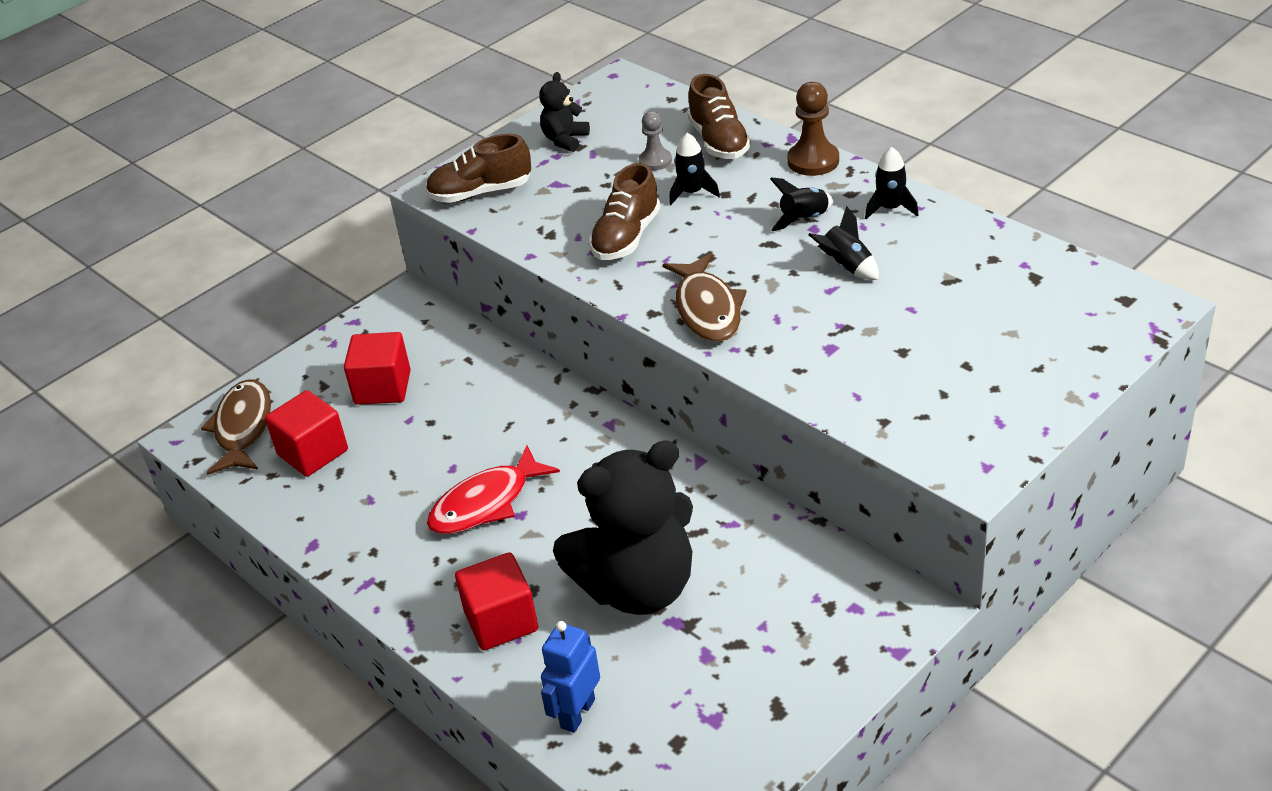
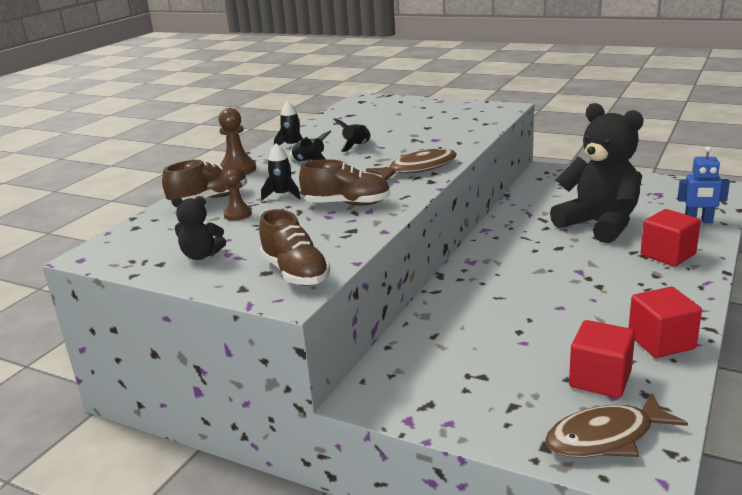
camera: 110 degrees left, 15 degrees down
red cube [344,332,411,405] -> red cube moved to [629,287,702,358]
red fish [427,445,560,534] -> none
grey pawn [639,111,672,170] -> brown pawn [224,170,252,221]

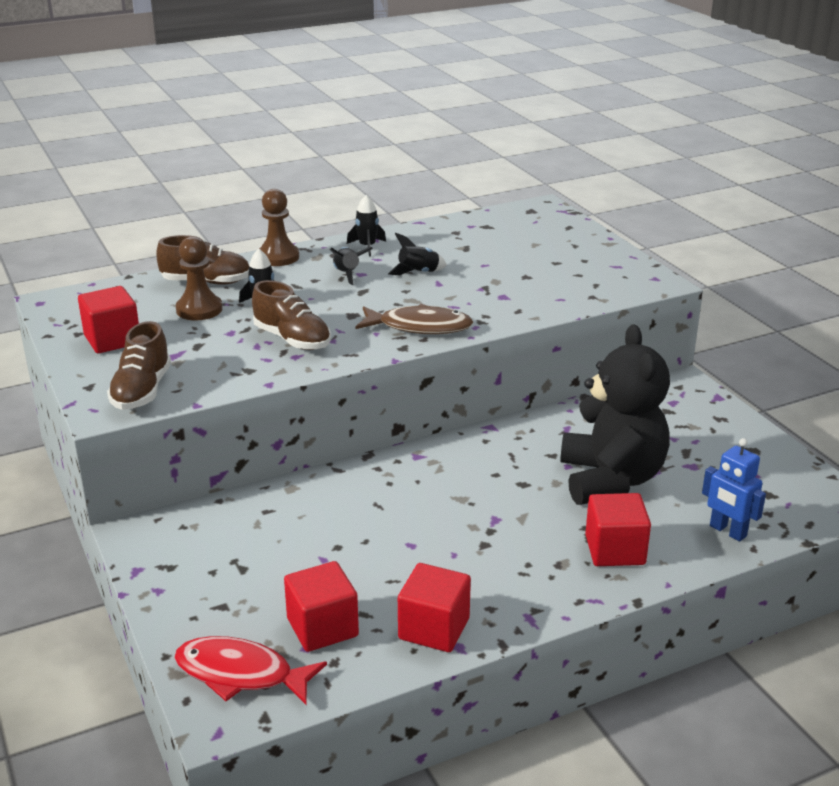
camera: 35 degrees right, 5 degrees up
black teddy bear [171,196,226,260] -> red cube [78,286,139,353]
brown pawn [224,170,252,221] -> brown pawn [176,236,222,320], size x1.54
brown fish [545,393,688,458] -> red fish [174,636,327,705]

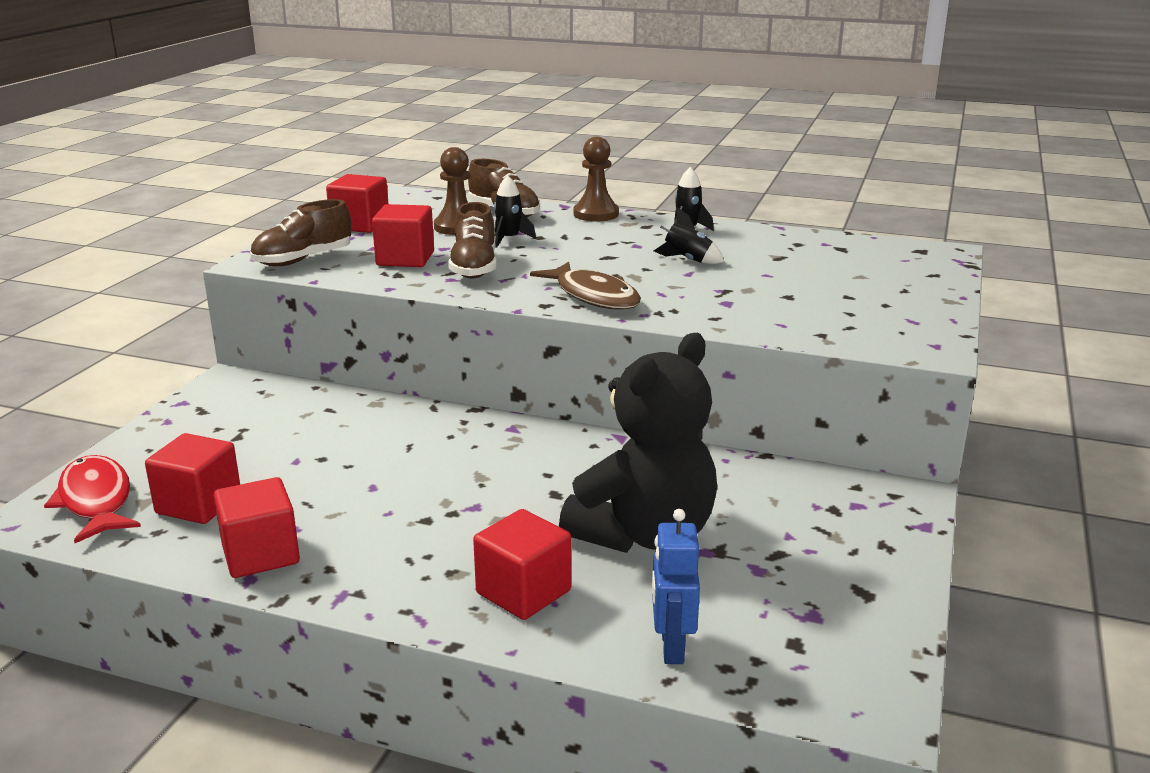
camera: 45 degrees right, 5 degrees down
black rocket [330,247,373,285] -> none
none -> red cube [372,204,434,267]

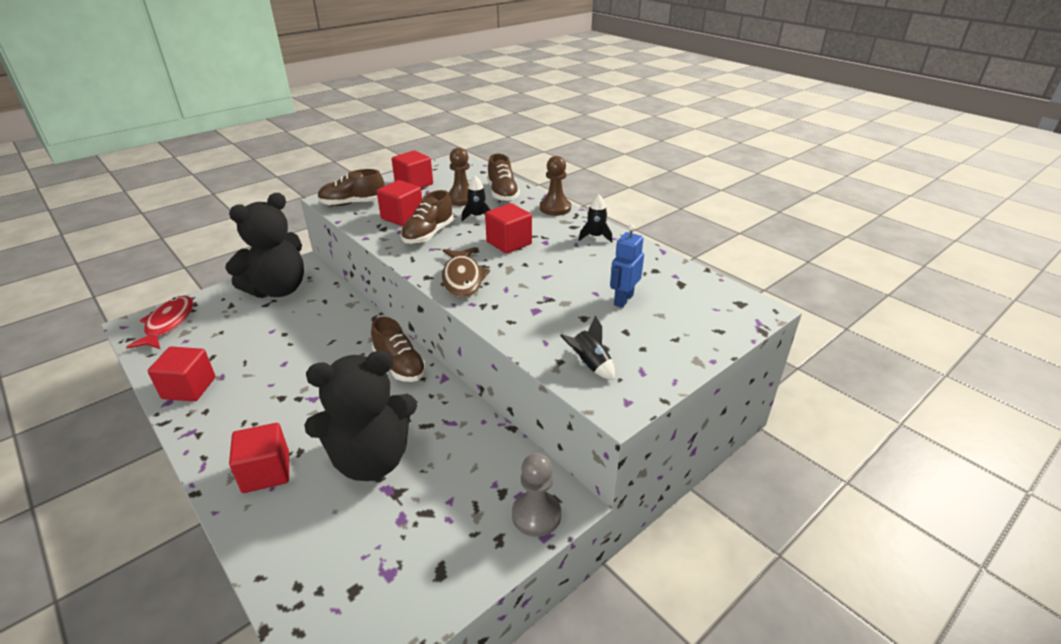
camera: 30 degrees right, 10 degrees up
red cube [145,433,240,524] -> red cube moved to [485,203,532,254]
blue robot [652,509,700,664] -> blue robot moved to [610,224,644,308]
black rocket [654,207,724,264] -> black rocket moved to [560,316,615,380]
none -> black teddy bear [225,193,304,298]
none -> brown shoe [371,317,427,382]
none -> grey pawn [512,453,561,537]

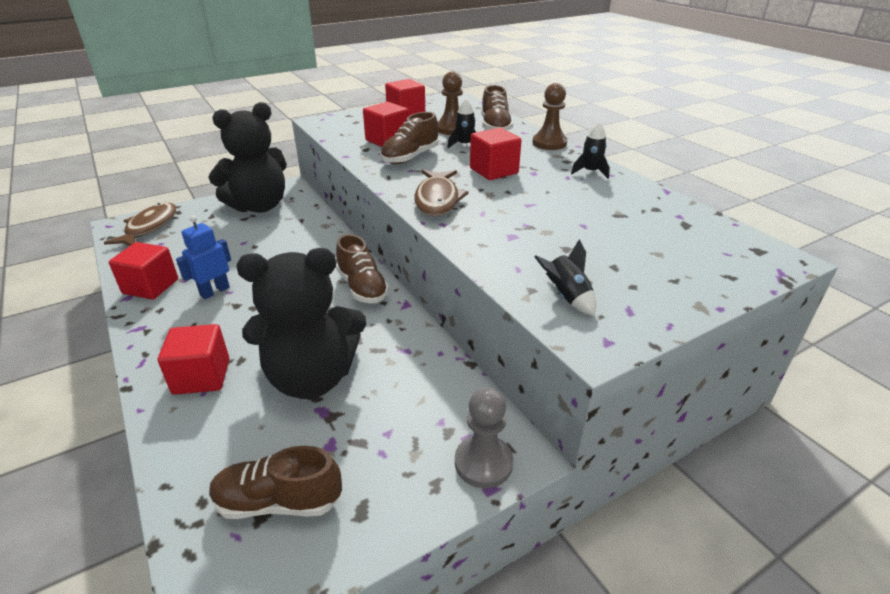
camera: 10 degrees right, 0 degrees up
red fish [126,296,193,349] -> brown fish [104,203,177,246]
brown shoe [318,169,385,206] -> brown shoe moved to [209,446,342,519]
blue robot [610,224,644,308] -> blue robot moved to [176,215,231,299]

